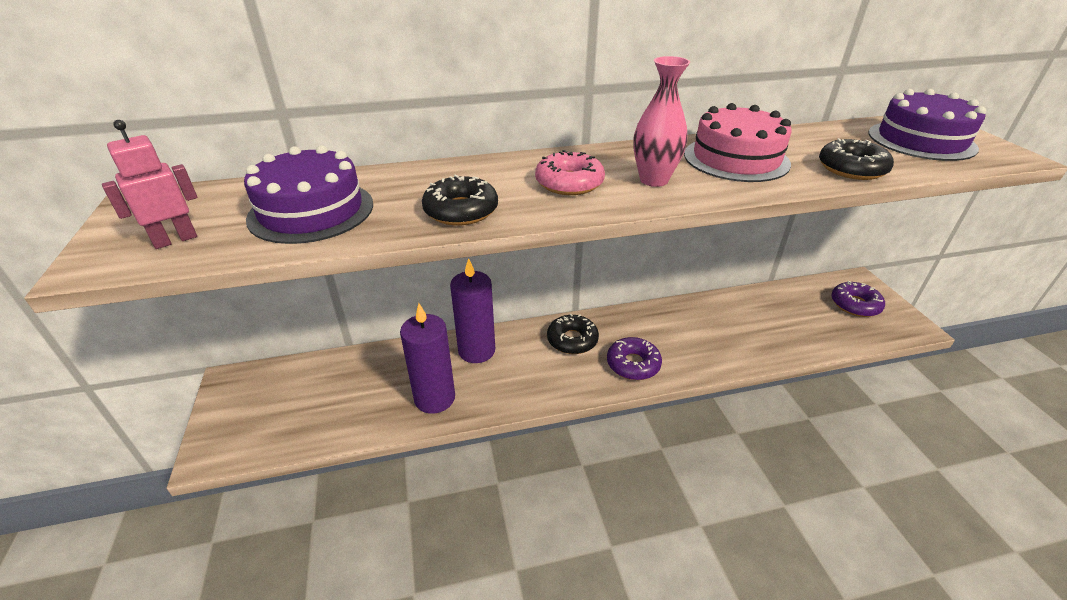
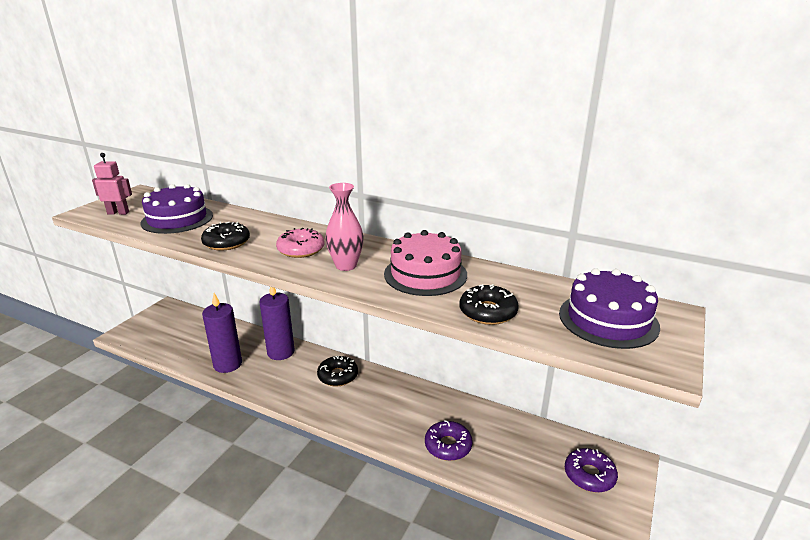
camera: 40 degrees right, 10 degrees down
purple donut [607,337,662,380] -> purple donut moved to [425,420,473,461]

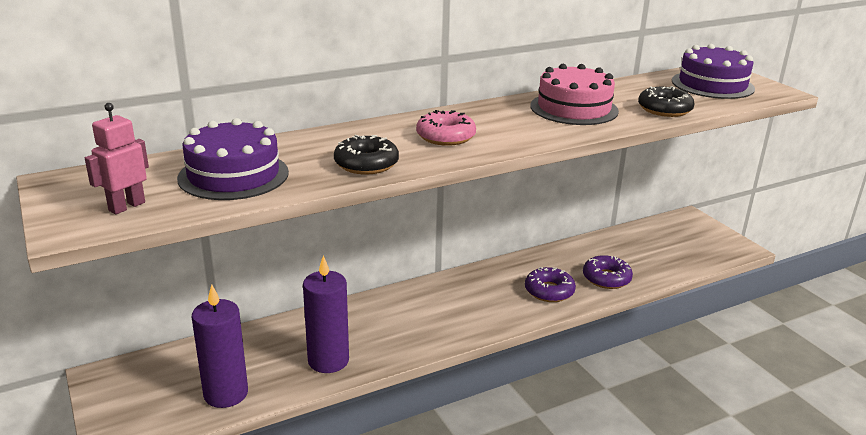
camera: 55 degrees left, 0 degrees up
purple candle [259,287,295,360] -> purple candle moved to [192,284,248,408]
black donut [317,356,358,387] -> none
pink vase [325,183,364,271] -> none
purple donut [565,448,618,493] -> purple donut moved to [525,267,576,302]

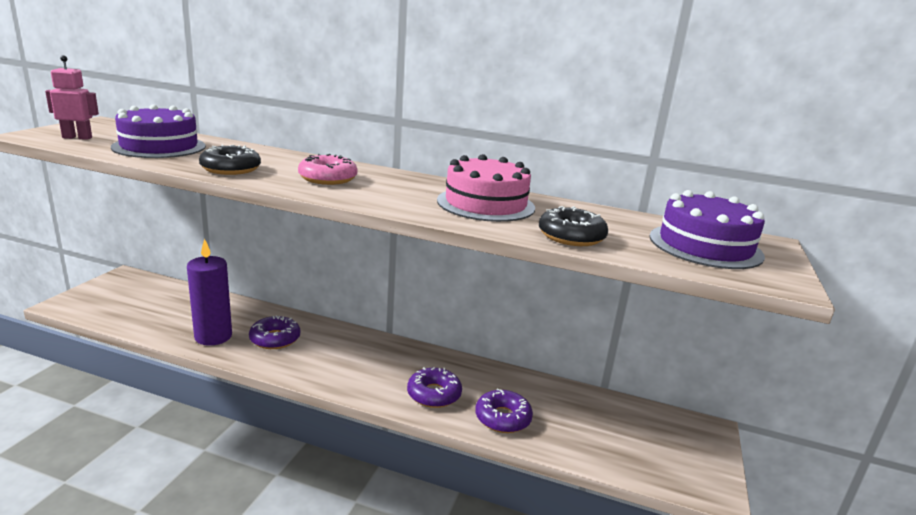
camera: 45 degrees right, 5 degrees down
purple candle [192,284,248,408] -> none
none -> purple donut [249,315,300,349]

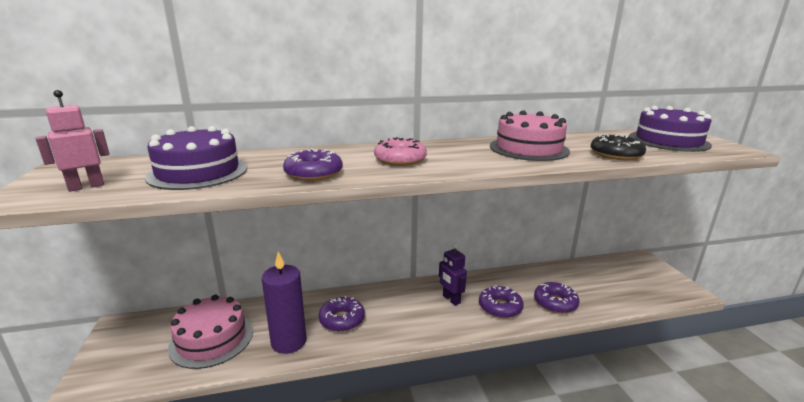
camera: 30 degrees left, 0 degrees up
black donut [199,145,261,175] -> purple donut [283,148,343,181]
none -> pink cake [168,295,253,369]
none -> purple robot [439,244,467,306]

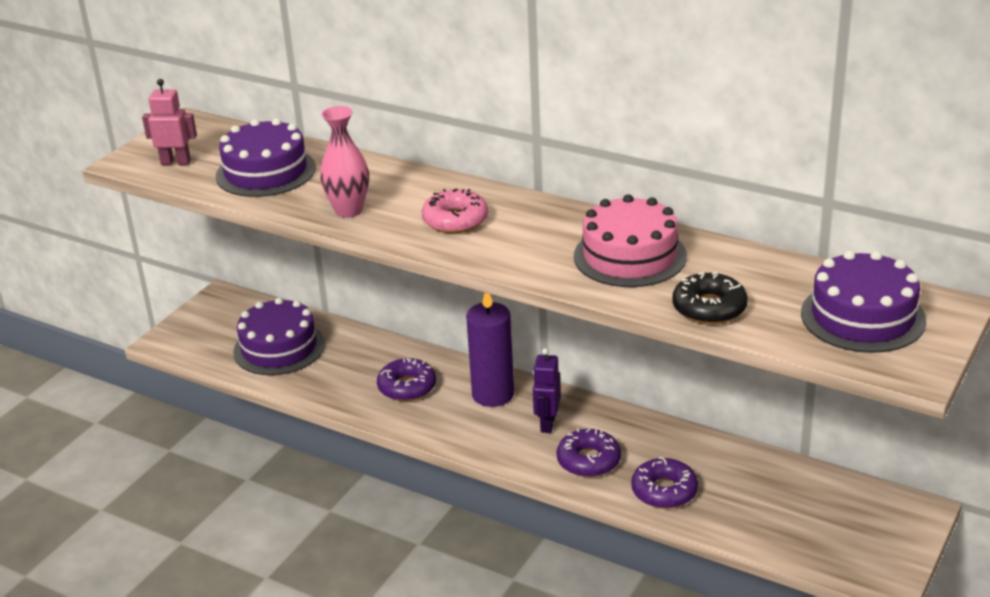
camera: 45 degrees right, 10 degrees up
pink cake [168,295,253,369] -> purple cake [233,297,325,375]
purple candle [262,252,307,354] -> purple candle moved to [466,293,514,407]
purple donut [283,148,343,181] -> pink vase [320,106,369,218]

